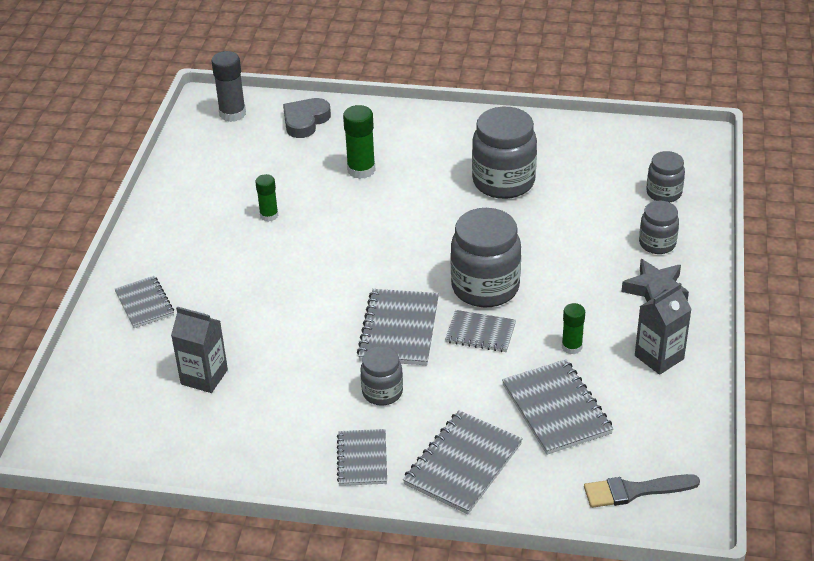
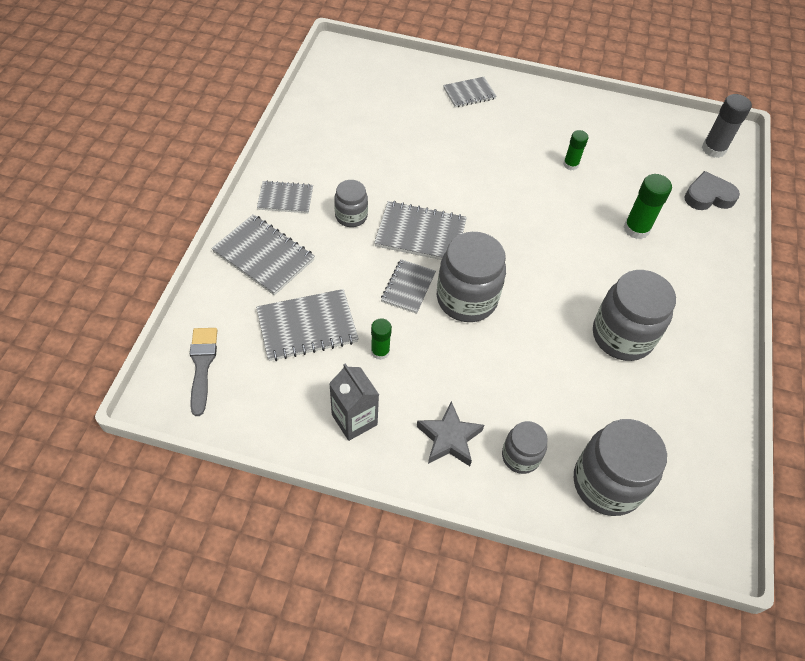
camera: 90 degrees right, 15 degrees up
grey carton [171,306,228,393] -> none
grey heart [283,98,331,138] -> grey heart turned 45 degrees counterclockwise [685,171,740,210]
grey jar [646,151,685,202] -> grey jar [574,419,667,516], size x1.79

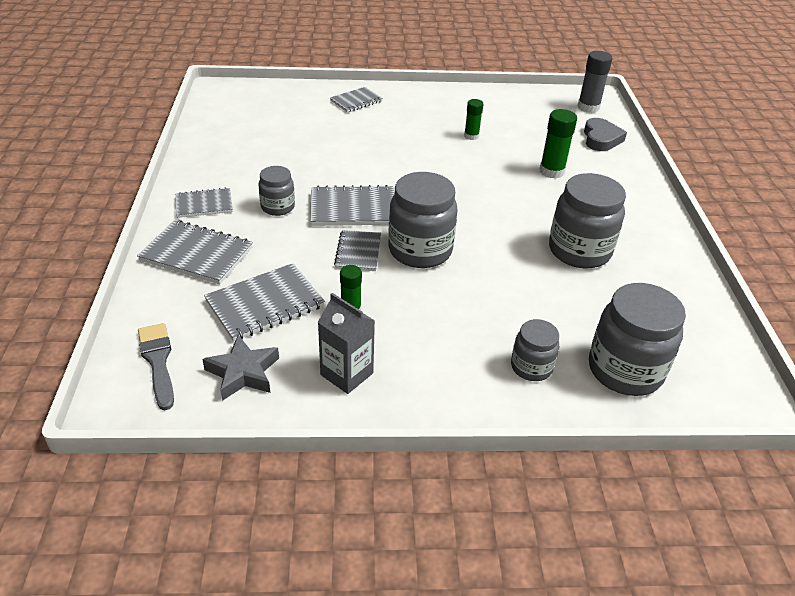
camera: 15 degrees left, 15 degrees down
grey star [417,401,484,466] -> grey star moved to [202,335,279,401]
grey heart [685,171,740,210] -> grey heart turned 120 degrees clockwise [584,118,627,151]

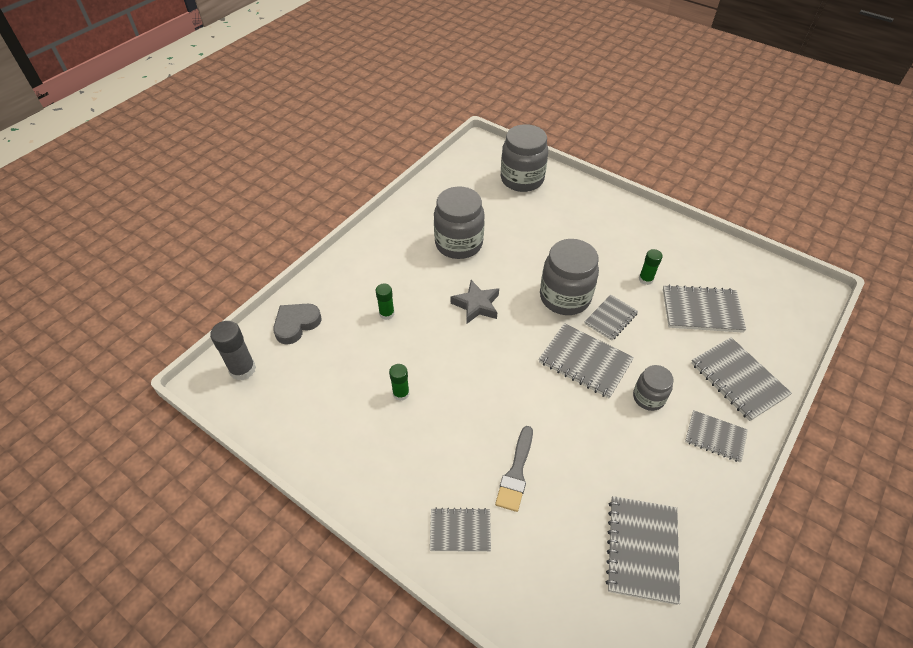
camera: 140 degrees left, 10 degrees up
grey brush [138,323,174,410] -> grey brush moved to [495,426,533,512]
grey star [202,335,279,401] -> grey star moved to [451,280,499,324]
grey carton [318,293,375,394] -> none
grey jar [511,319,559,381] -> none
green glue stick [539,109,577,179] -> green glue stick [376,284,395,320], size x0.63
none -> grey notebook [606,496,680,605]

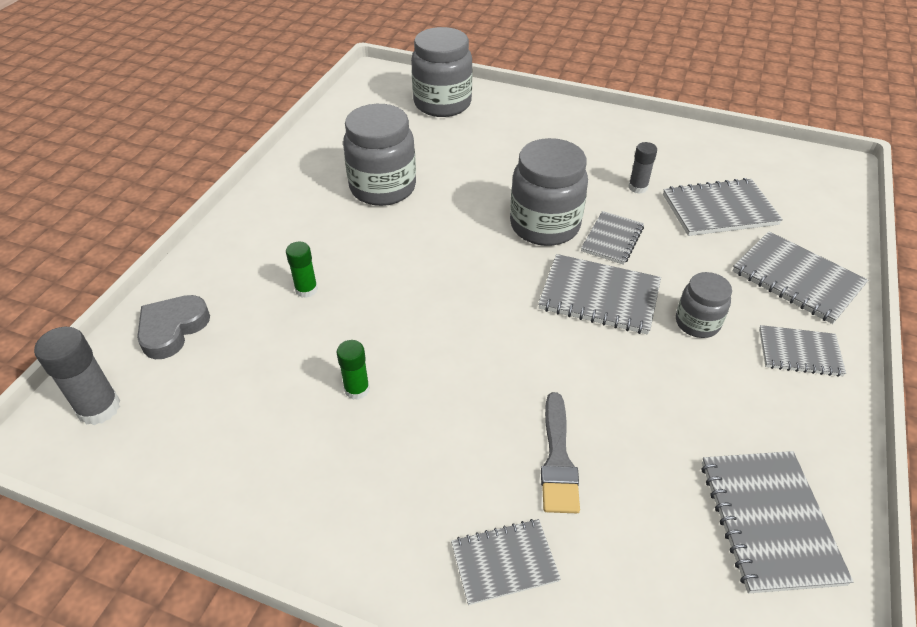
camera: 15 degrees left, 5 degrees down
grey star [451,280,499,324] -> none
green glue stick [639,249,663,285] -> grey glue stick [628,142,657,194]

